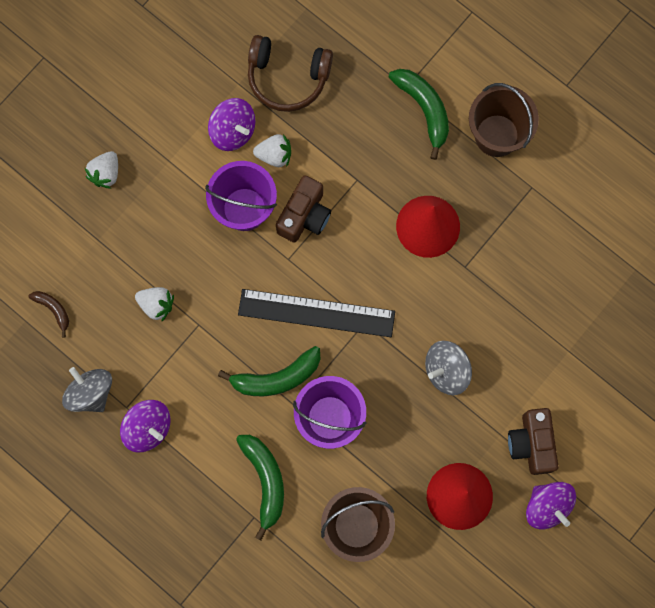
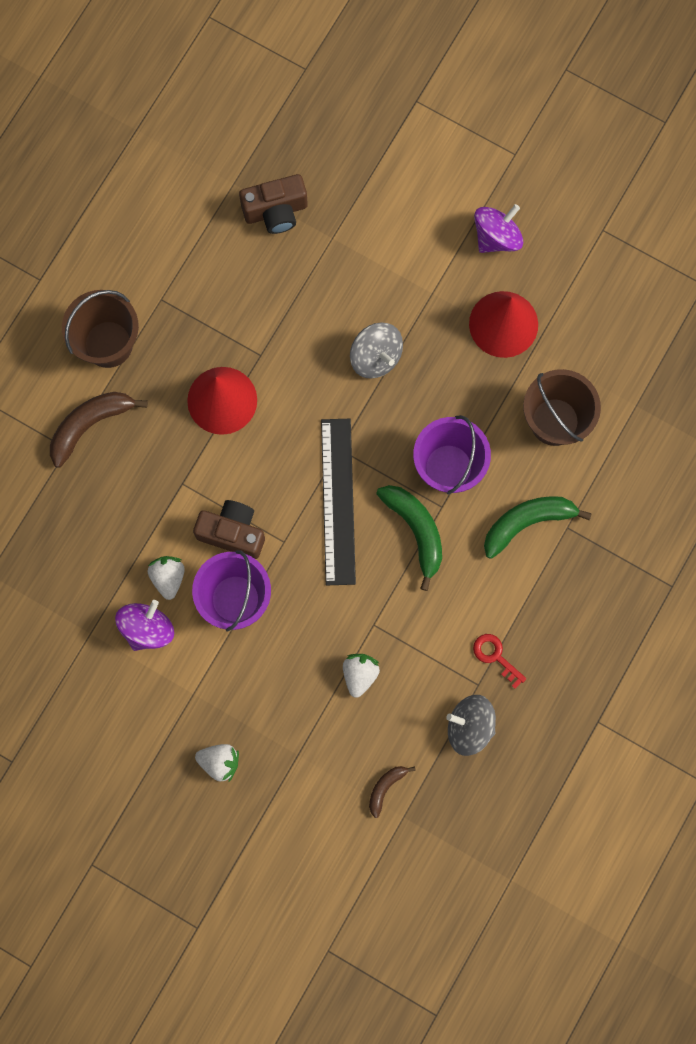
camera: 100 degrees left, 0 degrees up
grey spinning top [62,367,112,412] -> grey spinning top turned 60 degrees clockwise [446,695,496,756]
purple spinning top [120,400,170,452] -> red key [473,634,526,689]
brown headphones [248,35,333,112] -> none
green banana [389,69,449,160] -> brown banana [50,392,148,468]
brown camera [508,408,558,475] -> brown camera moved to [239,174,308,234]

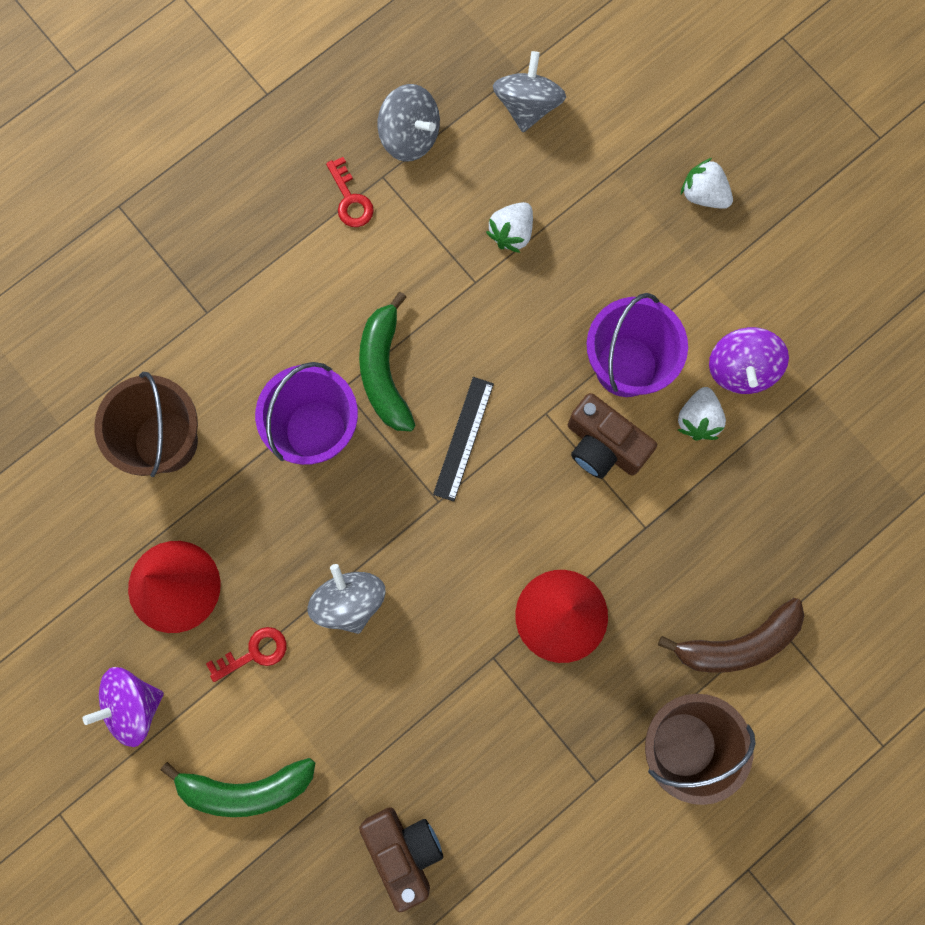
camera: 160 degrees left, 0 degrees up
purple spinning top [115,600,174,651] -> purple spinning top turned 45 degrees counterclockwise [709,327,789,394]
brown camera [239,174,308,234] -> brown camera turned 60 degrees clockwise [359,807,443,912]
black ruler [321,419,356,585] -> black ruler [433,377,494,502], size x0.59
brown banana [369,766,416,818] -> grey spinning top [493,51,566,132]
green banana [484,496,592,559] -> green banana moved to [161,758,315,817]
none -> red key [206,627,287,682]

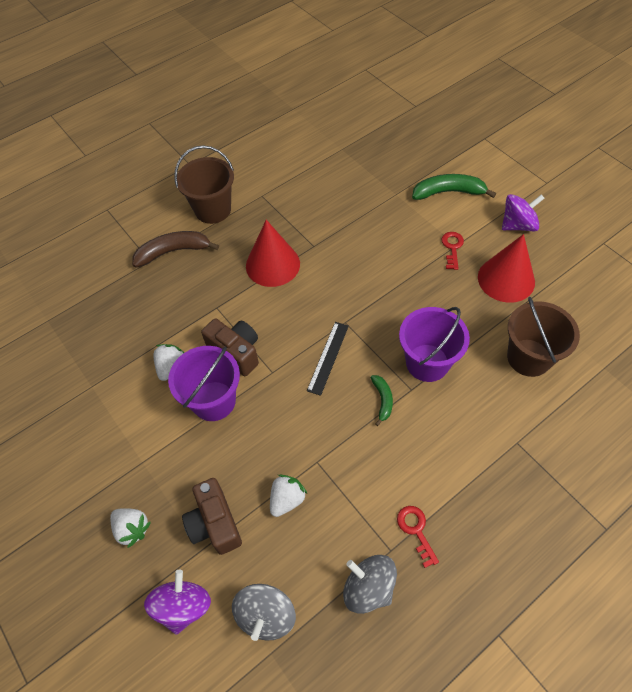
camera: 175 degrees left, 20 degrees down
red key [206,627,287,682] -> red key turned 120 degrees clockwise [441,232,464,270]
grey spinning top [307,564,386,634] -> none
green banana [359,292,416,431] -> green banana [370,375,393,426], size x0.55
brown camera [359,807,443,912] -> brown camera moved to [182,478,242,555]
purple spinning top [709,327,789,394] -> purple spinning top moved to [144,570,211,635]

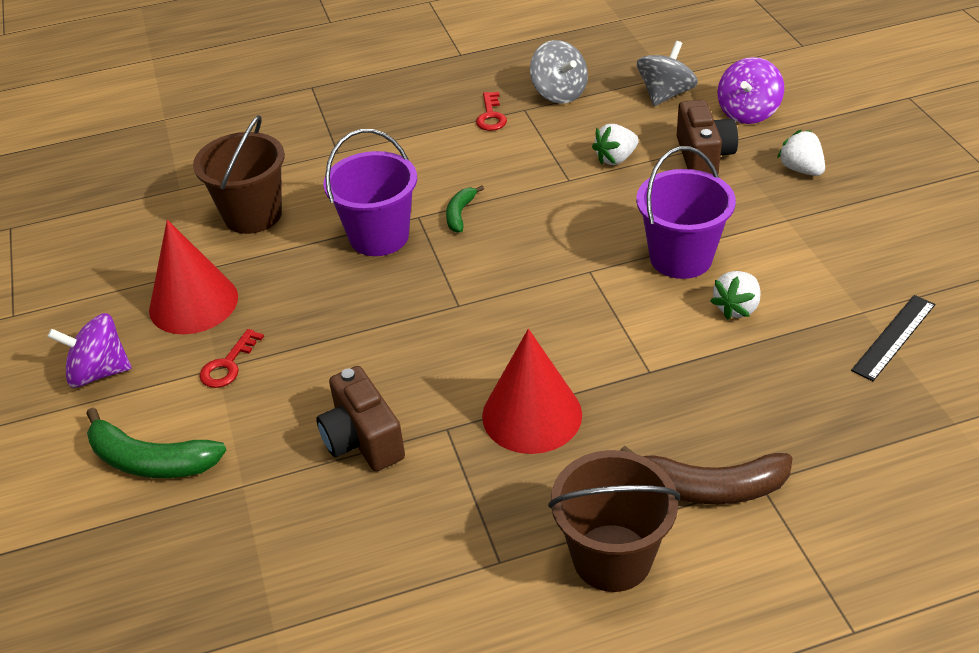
camera: 160 degrees left, 15 degrees down
brown camera [201,319,259,376] -> brown camera moved to [316,366,405,471]
black ruler [307,322,349,396] -> black ruler moved to [851,295,935,381]

